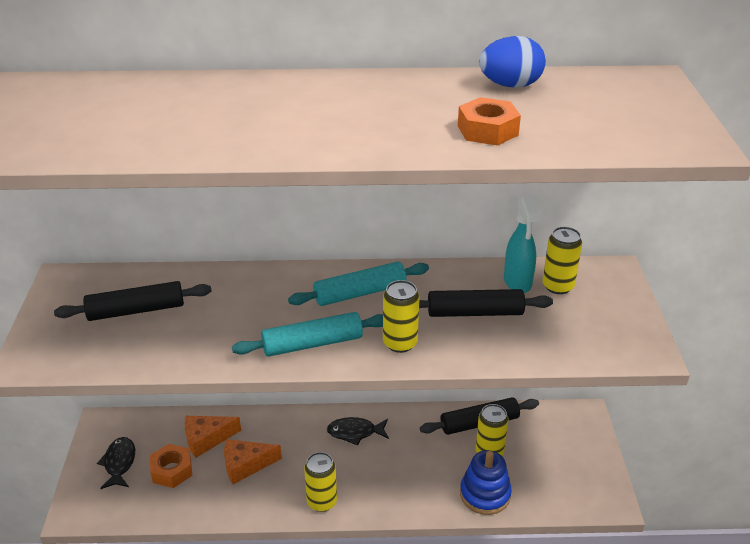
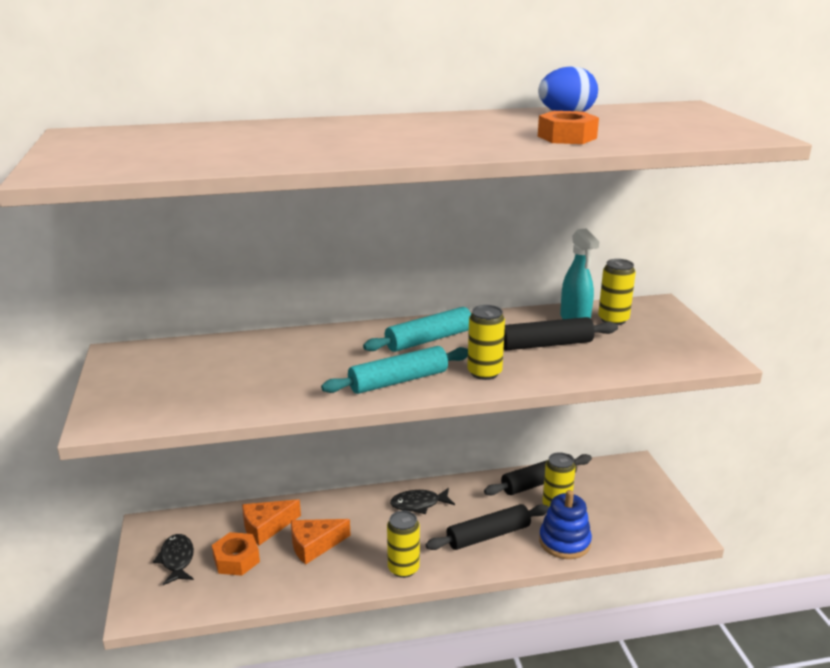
camera: 10 degrees left, 10 degrees down
black rolling pin [54,281,212,321] -> black rolling pin moved to [426,504,549,550]

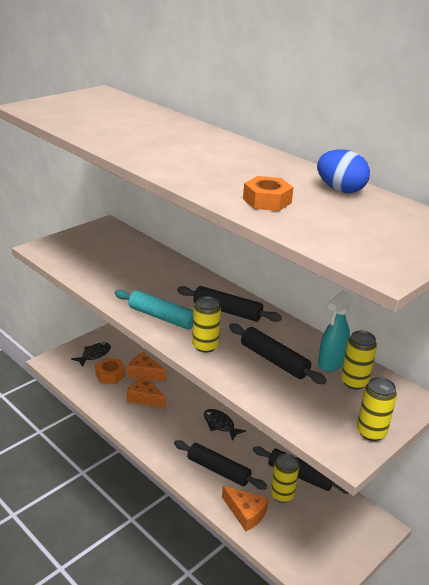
camera: 55 degrees right, 5 degrees up
turquoise rolling pin [363,307,472,352] -> black rolling pin [177,286,282,322]
yellow can [387,510,420,578] -> yellow can moved to [357,377,397,441]
blue stacking toy [539,490,592,559] -> orange cheese [222,486,269,531]

